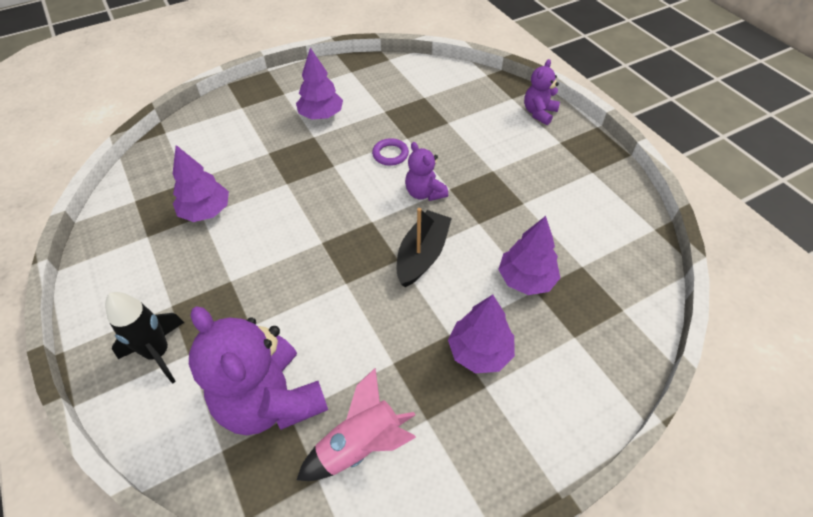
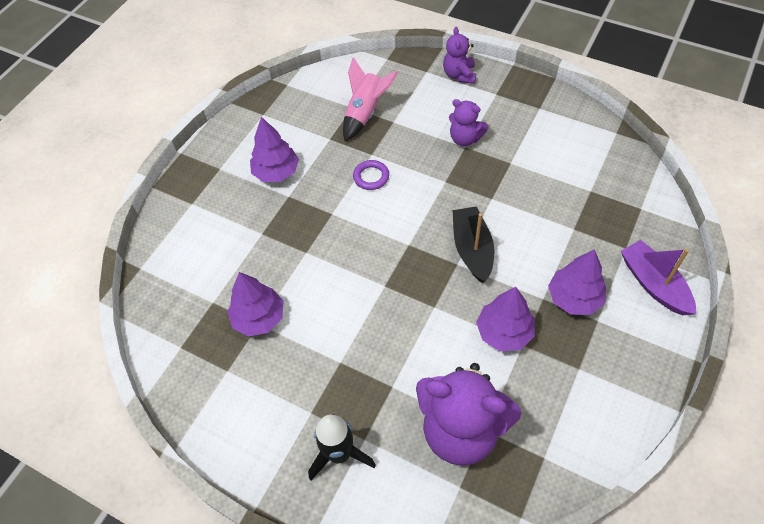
camera: 30 degrees left, 5 degrees up
pink rocket [297,367,416,481] -> pink rocket moved to [343,57,398,141]
purple teddy bear [405,142,448,201] -> purple teddy bear moved to [449,99,488,146]
purple tree [498,216,560,295] -> purple tree moved to [476,287,535,351]
none -> purple boat [621,240,696,315]

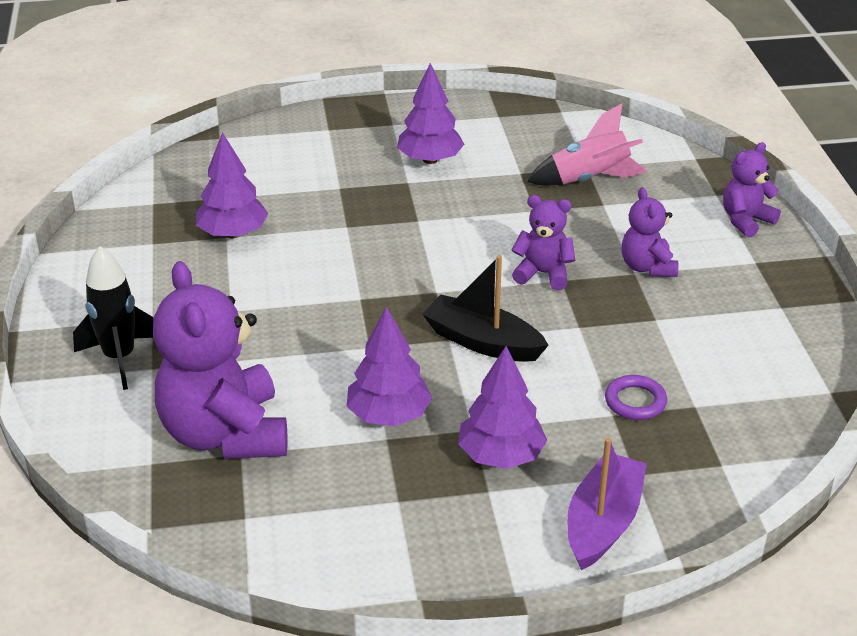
camera: 50 degrees right, 20 degrees down
purple ring [353,160,389,190] -> purple ring moved to [605,375,667,420]
black boat [452,206,494,283] -> black boat turned 105 degrees counterclockwise [422,255,549,362]
none -> purple teddy bear [511,195,575,290]

